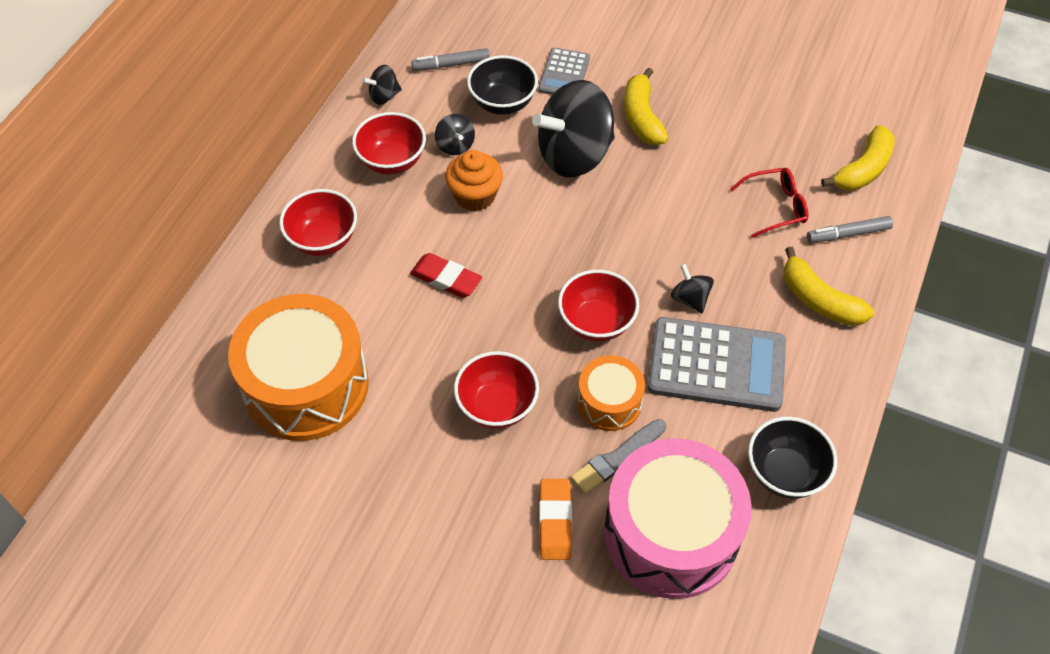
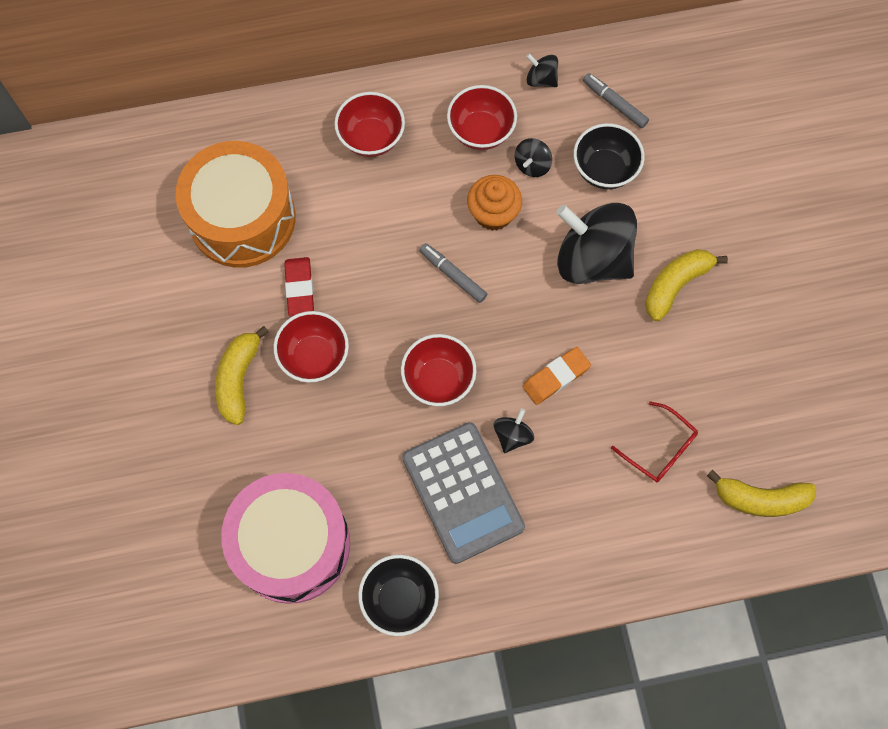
camera: 55 degrees right, 15 degrees up
red eraser [410,253,482,298] -> red eraser moved to [284,257,314,317]
grey calculator [538,47,590,95] -> none
orange eraser [539,479,572,560] -> orange eraser moved to [523,347,591,405]
grey brush [571,419,666,494] -> none
orange drum [577,356,645,431] -> none
yellow banana [784,247,874,326] -> yellow banana moved to [215,326,269,425]
grey marker [807,216,893,243] -> grey marker moved to [419,243,487,303]

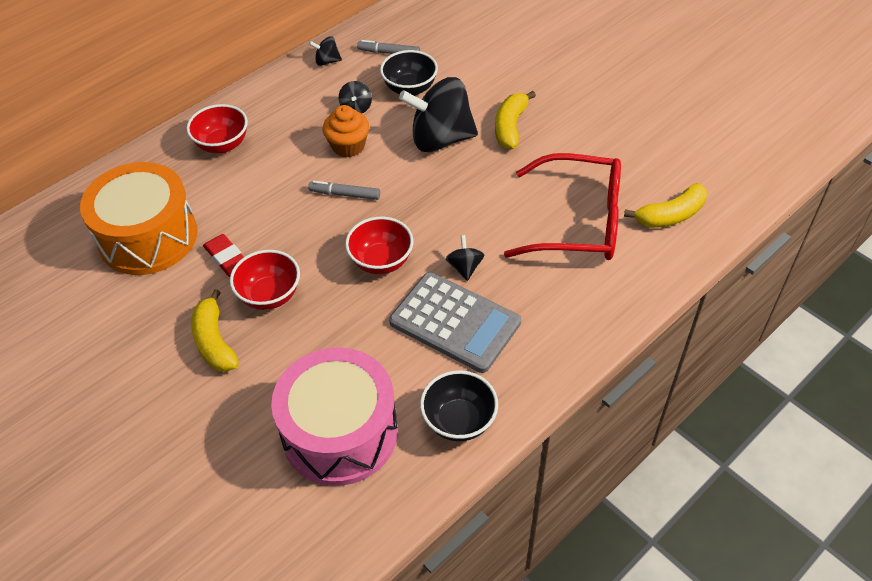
camera: 30 degrees left, 20 degrees down
red bowl [447,85,517,150] -> none
orange eraser [523,347,591,405] -> none
red glasses [611,401,698,483] -> red glasses [504,153,621,260], size x2.09

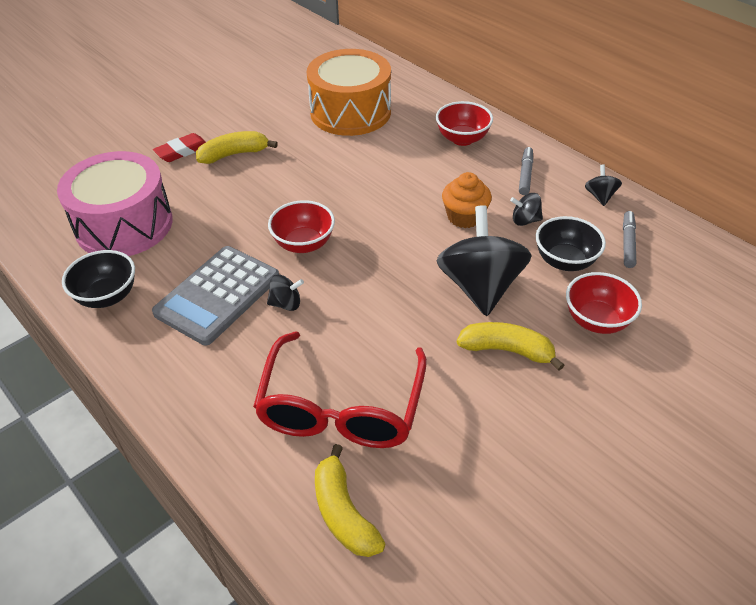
camera: 90 degrees right, 5 degrees down
red eraser [203,234,244,277] -> red eraser moved to [153,133,206,162]
red bowl [230,250,300,310] -> red bowl moved to [566,272,642,334]
grey marker [308,181,380,200] -> grey marker moved to [519,147,533,195]

